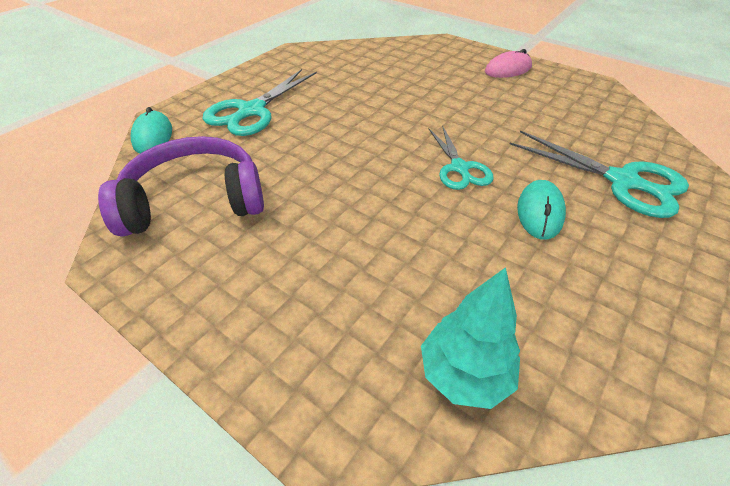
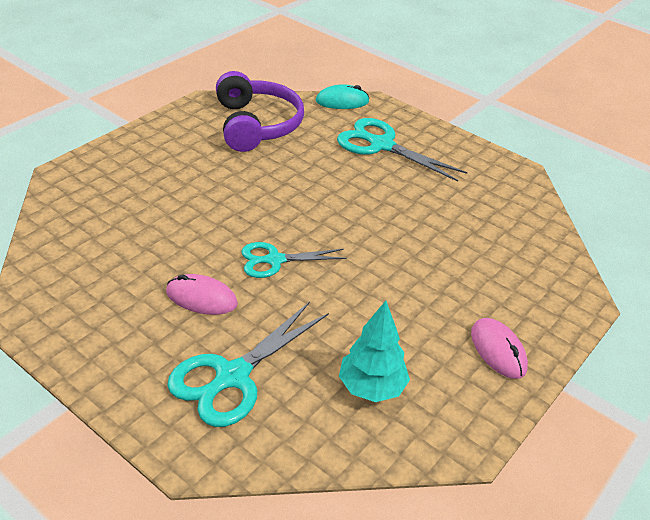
camera: 90 degrees right, 5 degrees down
turquoise tree [421,267,520,409] -> turquoise tree moved to [339,301,410,402]
turquoise mouse [517,180,566,240] -> pink mouse [166,274,238,315]

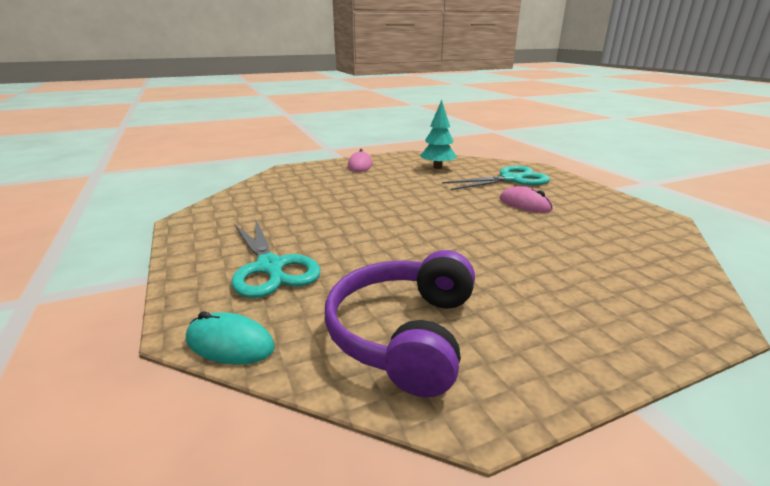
camera: 150 degrees left, 15 degrees down
turquoise scissors [241,242,347,278] -> none

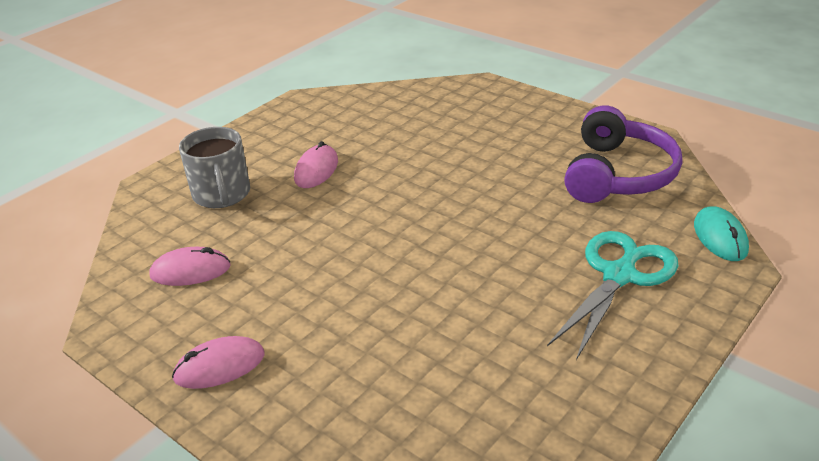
camera: 115 degrees left, 10 degrees up
purple headphones [325,250,475,397] -> purple headphones turned 60 degrees counterclockwise [564,105,682,203]
turquoise tree [420,100,457,169] -> pink mouse [149,247,231,286]
turquoise scissors [442,166,550,190] -> grey mug [179,127,250,208]

